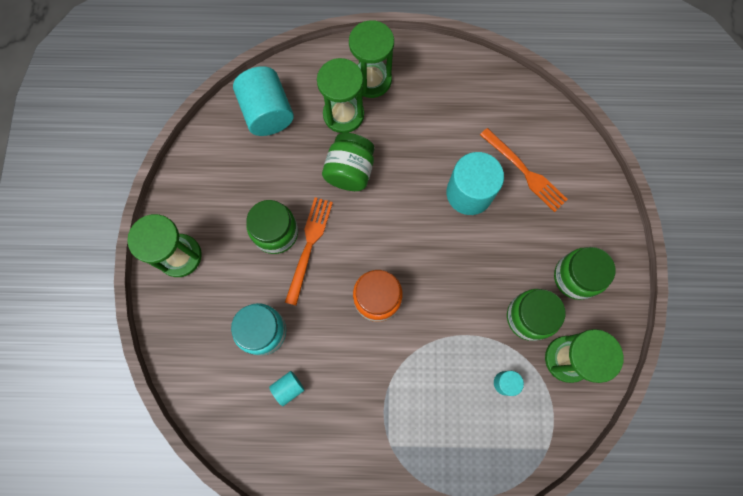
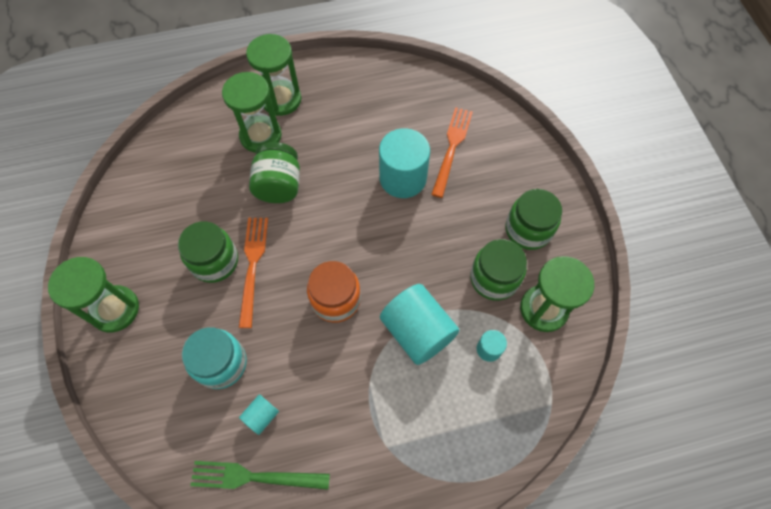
camera: 15 degrees left, 10 degrees down
turquoise cylinder [233,66,294,136] -> turquoise cylinder moved to [380,284,460,365]
orange fork [480,128,568,212] -> orange fork turned 105 degrees counterclockwise [431,107,473,198]
none -> green fork [190,461,330,490]

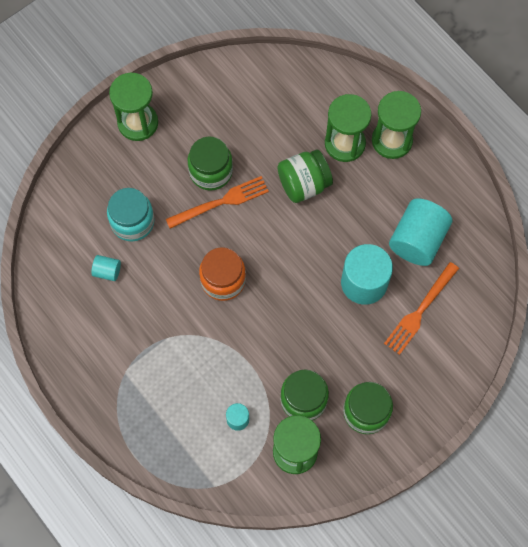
camera: 65 degrees right, 5 degrees up
green fork [190,461,330,490] -> none
turquoise cylinder [380,284,460,365] -> turquoise cylinder moved to [389,198,452,266]
orange fork [431,107,473,198] -> orange fork turned 135 degrees clockwise [384,262,459,355]

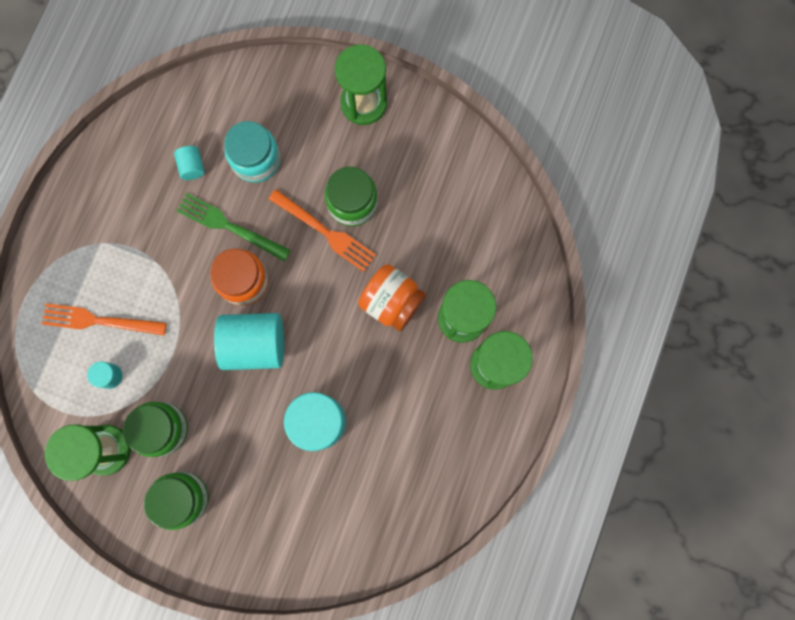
camera: 60 degrees right, 10 degrees up
green jar [277,149,333,203] -> orange jar [358,264,426,331]
orange fork [384,262,459,355] -> orange fork moved to [42,303,167,336]
turquoise cylinder [389,198,452,266] -> turquoise cylinder moved to [214,313,284,370]
none -> green fork [176,193,291,261]

